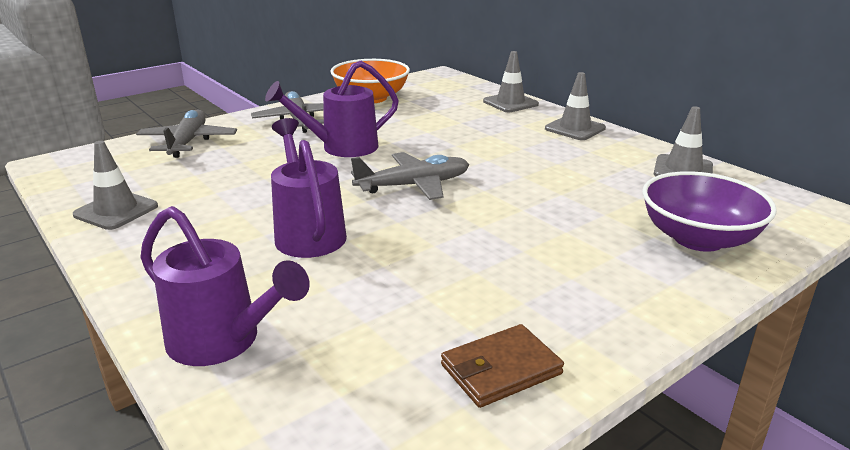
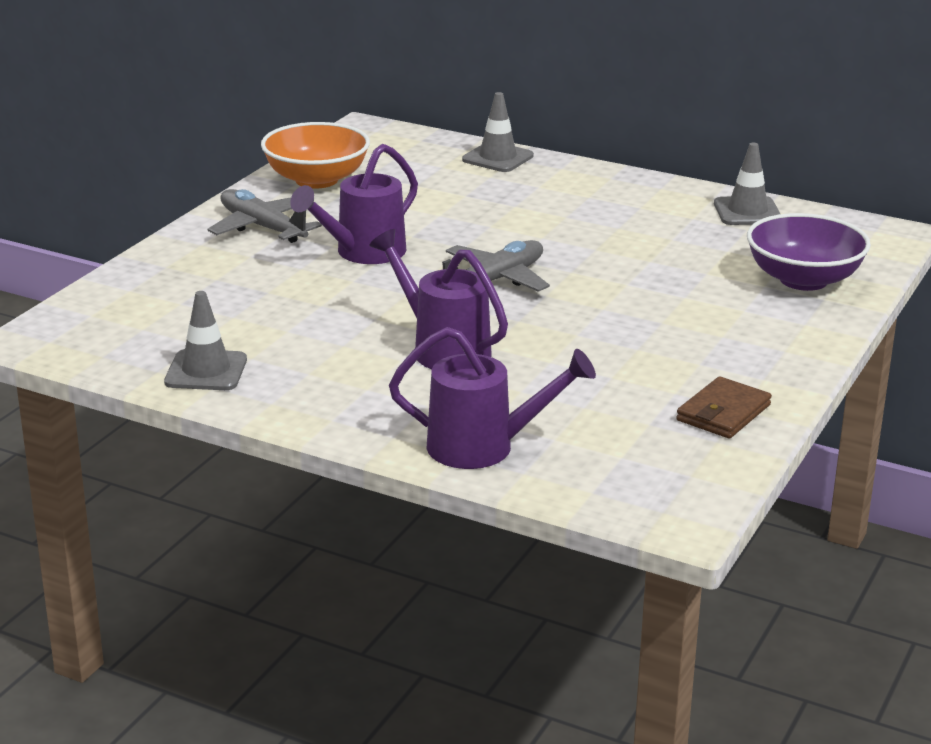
camera: 25 degrees left, 0 degrees up
grey plane [136,109,237,158] -> none
grey traffic cone [545,72,606,140] -> none

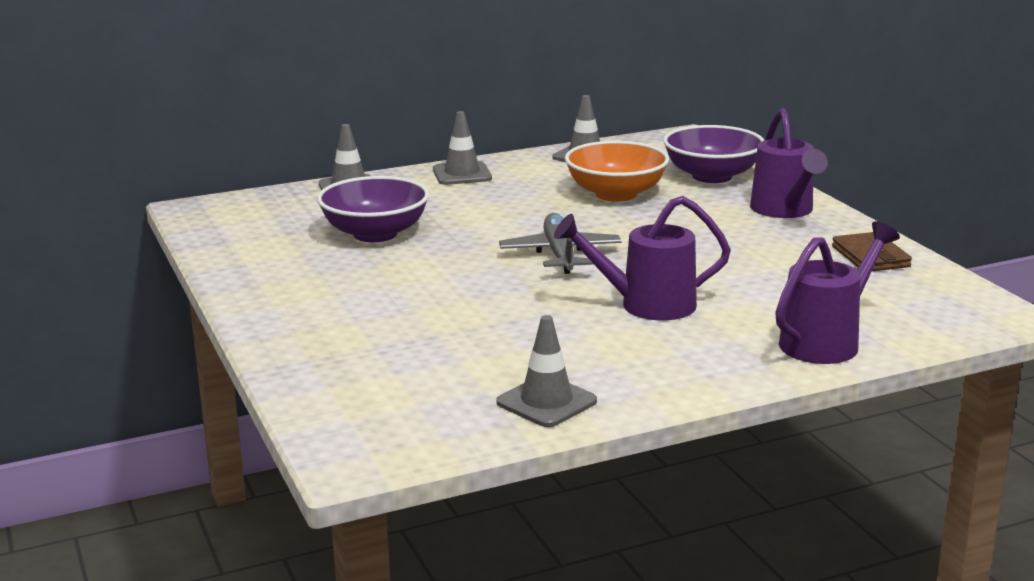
camera: 50 degrees left, 5 degrees down
grey plane [207,189,322,243] -> none
orange bowl [261,122,370,188] -> orange bowl moved to [565,141,669,202]
purple watering can [290,144,418,264] -> purple watering can moved to [750,108,828,218]
none -> purple bowl [317,176,429,242]
none -> grey traffic cone [433,111,492,185]

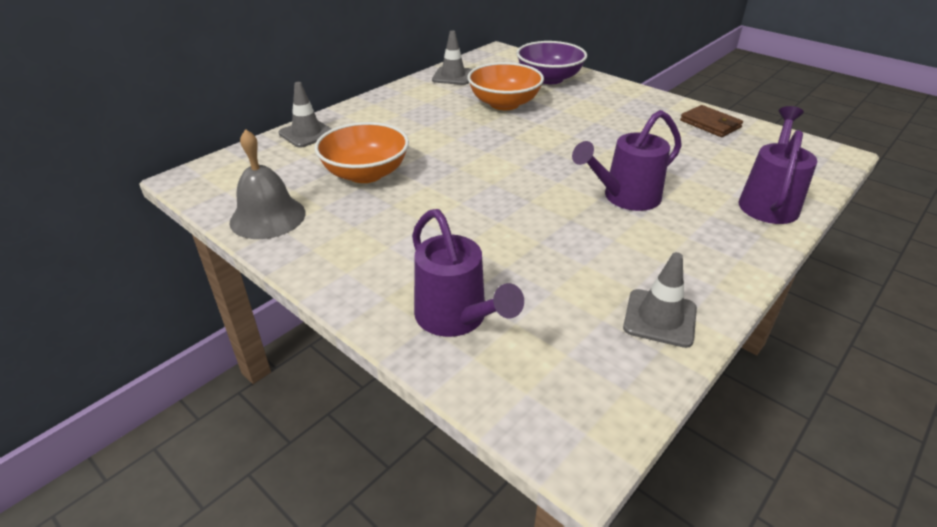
camera: 25 degrees left, 15 degrees up
purple bowl [317,176,429,242] -> orange bowl [315,122,409,183]
grey traffic cone [433,111,492,185] -> none
grey plane [499,213,622,274] -> none
purple watering can [750,108,828,218] -> purple watering can moved to [412,209,524,337]
none -> grey bell [229,129,306,239]

